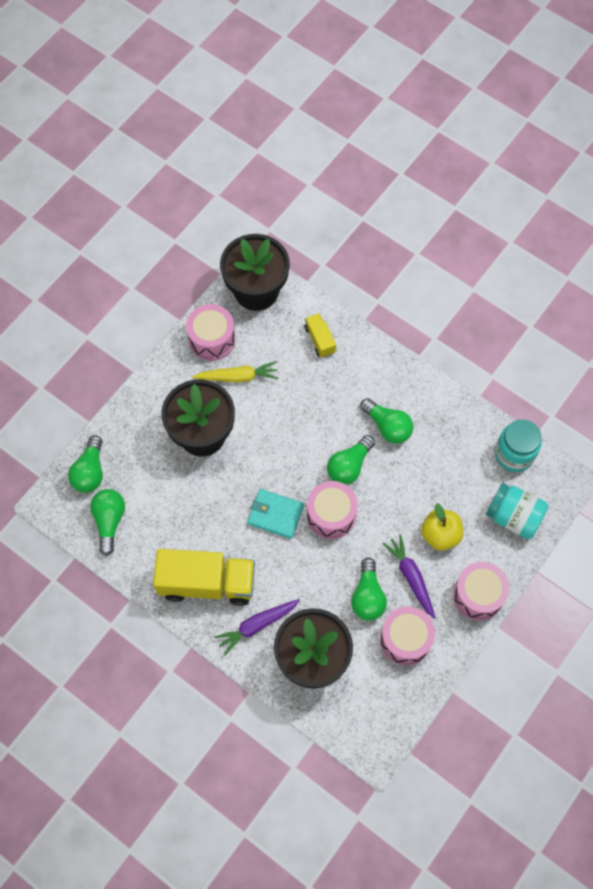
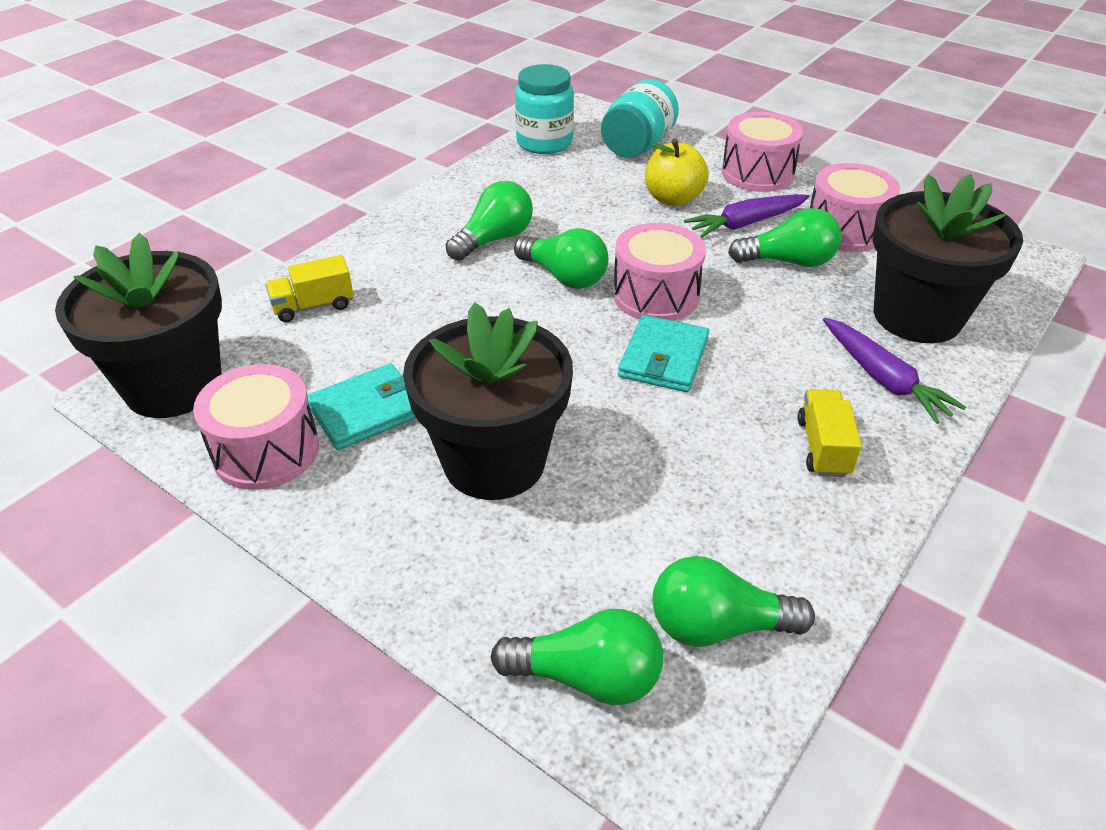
camera: 90 degrees left, 25 degrees down
yellow truck [153,549,255,606] -> yellow truck [798,389,862,477], size x0.48
yellow carrot [192,361,278,382] -> turquoise wallet [308,363,416,450]

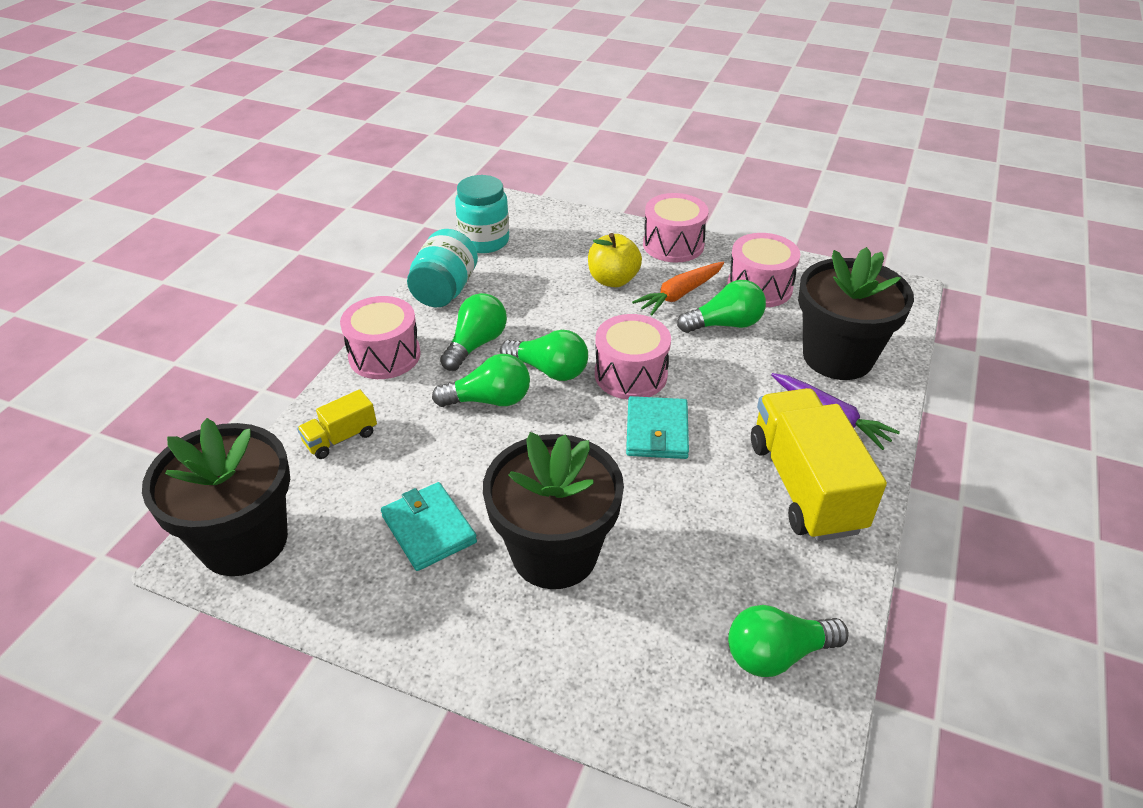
camera: 15 degrees left, 0 degrees up
pink drum [193,364,319,490] -> pink drum moved to [340,296,421,379]
turquoise wallet [308,363,416,450] -> turquoise wallet turned 75 degrees counterclockwise [381,482,477,571]
green light bulb [490,609,663,705] -> green light bulb moved to [432,354,530,407]
turquoise jar [601,79,679,158] -> turquoise jar moved to [407,229,478,307]
purple carrot [684,194,809,238] -> orange carrot [632,262,724,316]
yellow truck [798,389,862,477] -> yellow truck [751,388,887,541], size x2.07

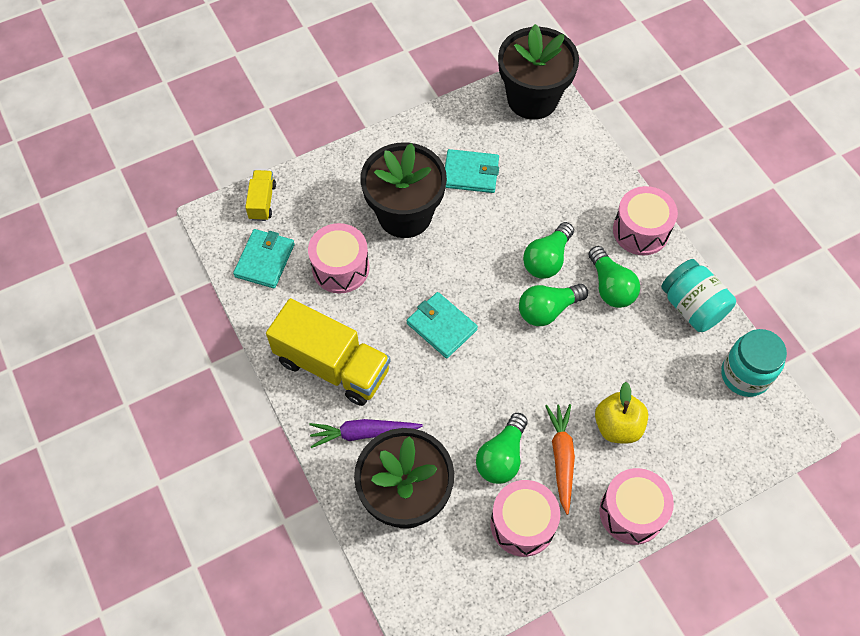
camera: 130 degrees right, 20 degrees up
yellow truck [297,389,377,459] -> yellow truck moved to [245,170,276,221]
pink drum [595,314,671,400] -> pink drum moved to [308,223,370,293]
green light bulb [728,605,849,677] -> turquoise wallet [233,229,295,288]

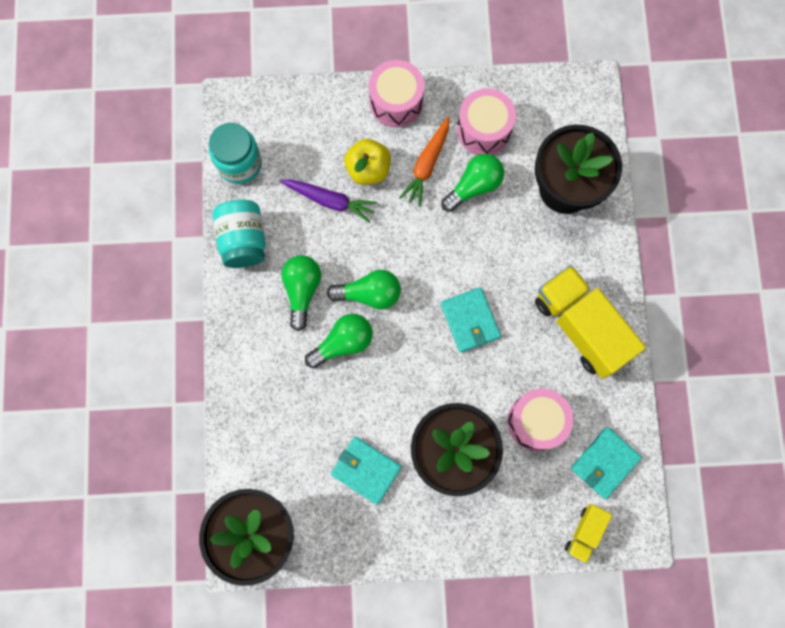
camera: 155 degrees left, 15 degrees up
purple carrot [309,419,423,448] -> purple carrot moved to [280,179,377,223]
pink drum [613,186,678,255] -> none

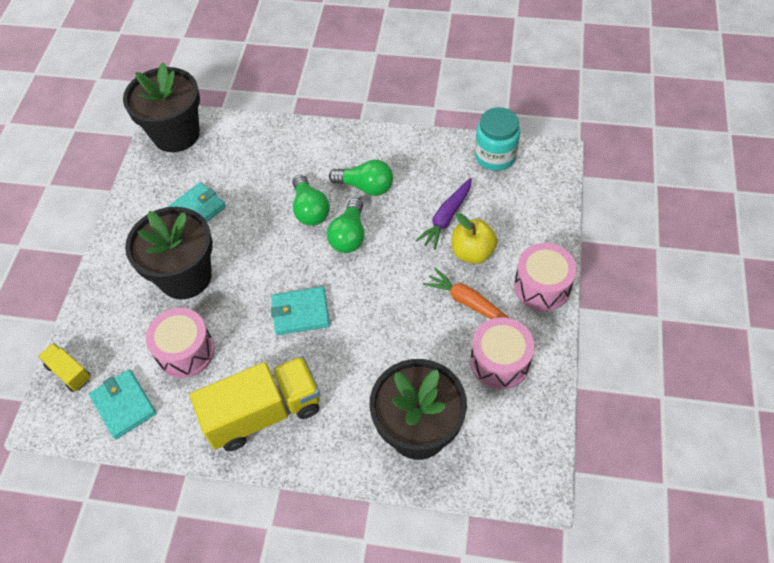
camera: 105 degrees right, 20 degrees down
turquoise jar [212,200,266,268] -> none
green light bulb [441,154,504,212] -> none

